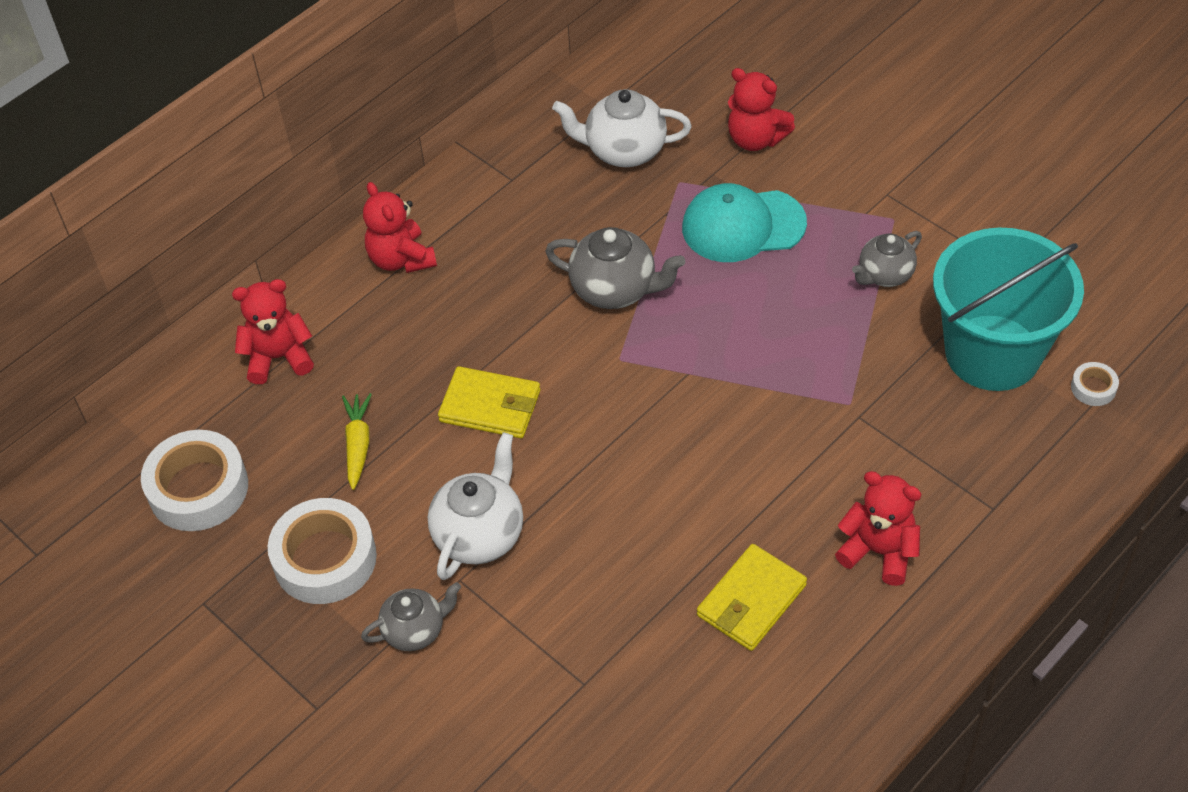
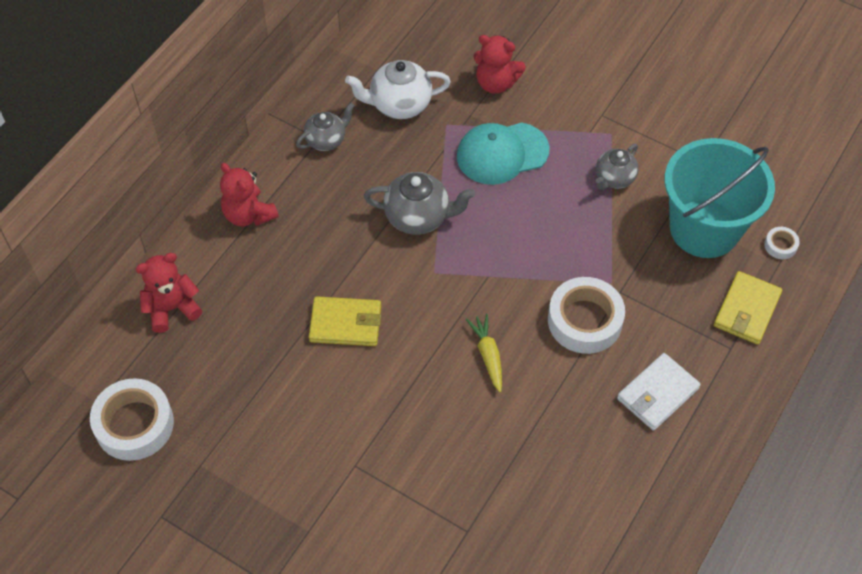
camera: 15 degrees left, 5 degrees up
white tape [268,498,377,604] -> white tape moved to [548,277,625,354]
yellow carrot [342,393,372,490] -> yellow carrot moved to [466,314,502,393]
grey teapot [361,582,461,651] -> grey teapot moved to [296,103,355,151]
white teapot [428,432,523,580] -> none
yellow wallet [697,544,807,651] -> yellow wallet moved to [714,271,782,344]
red teddy bear [835,471,921,586] -> white wallet [617,353,701,431]

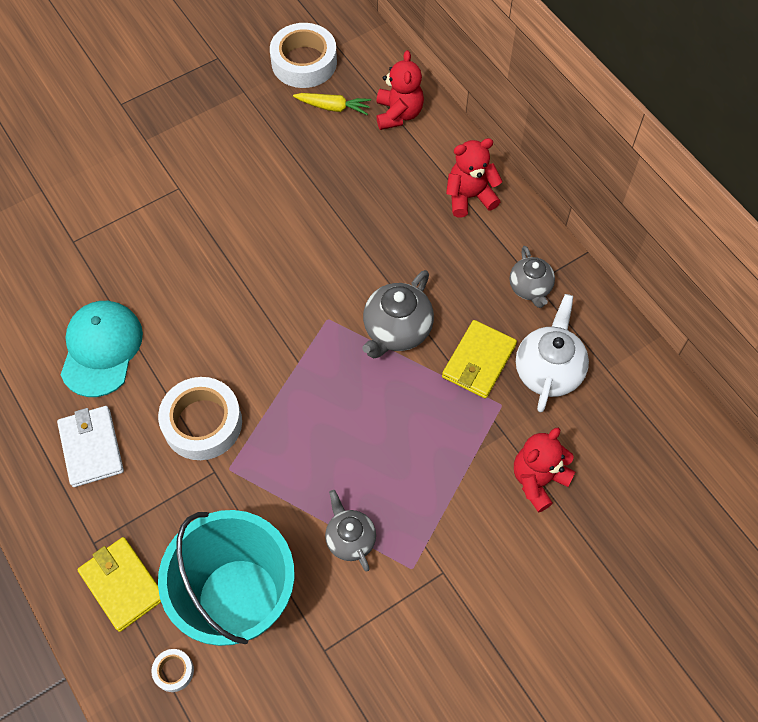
camera: 115 degrees right, 5 degrees up
yellow wallet [309,296,381,346] -> yellow wallet moved to [442,320,517,398]
turquoise cap [457,122,550,185] -> turquoise cap moved to [61,301,143,397]
yellow carrot [466,314,502,393] -> yellow carrot moved to [293,93,371,115]

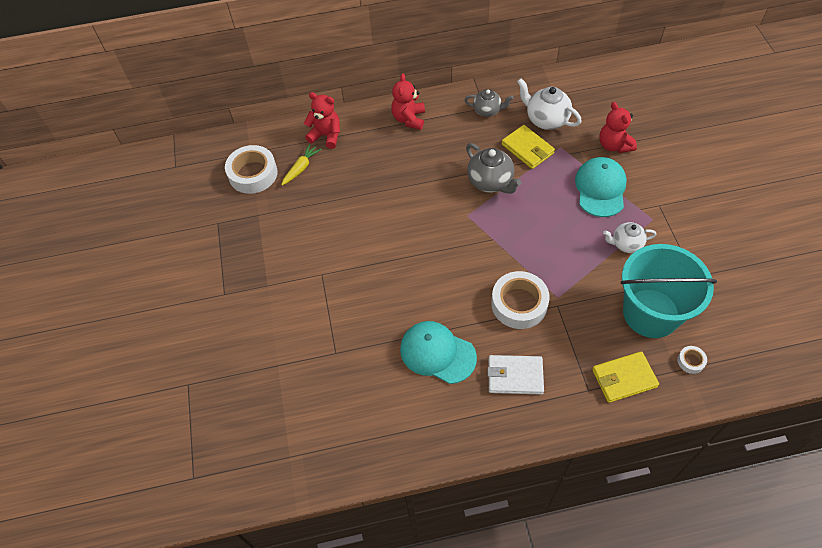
camera: 65 degrees left, 5 degrees down
grey teapot [325,490,376,571] -> white teapot [603,222,656,253]
none -> turquoise cap [575,157,627,217]

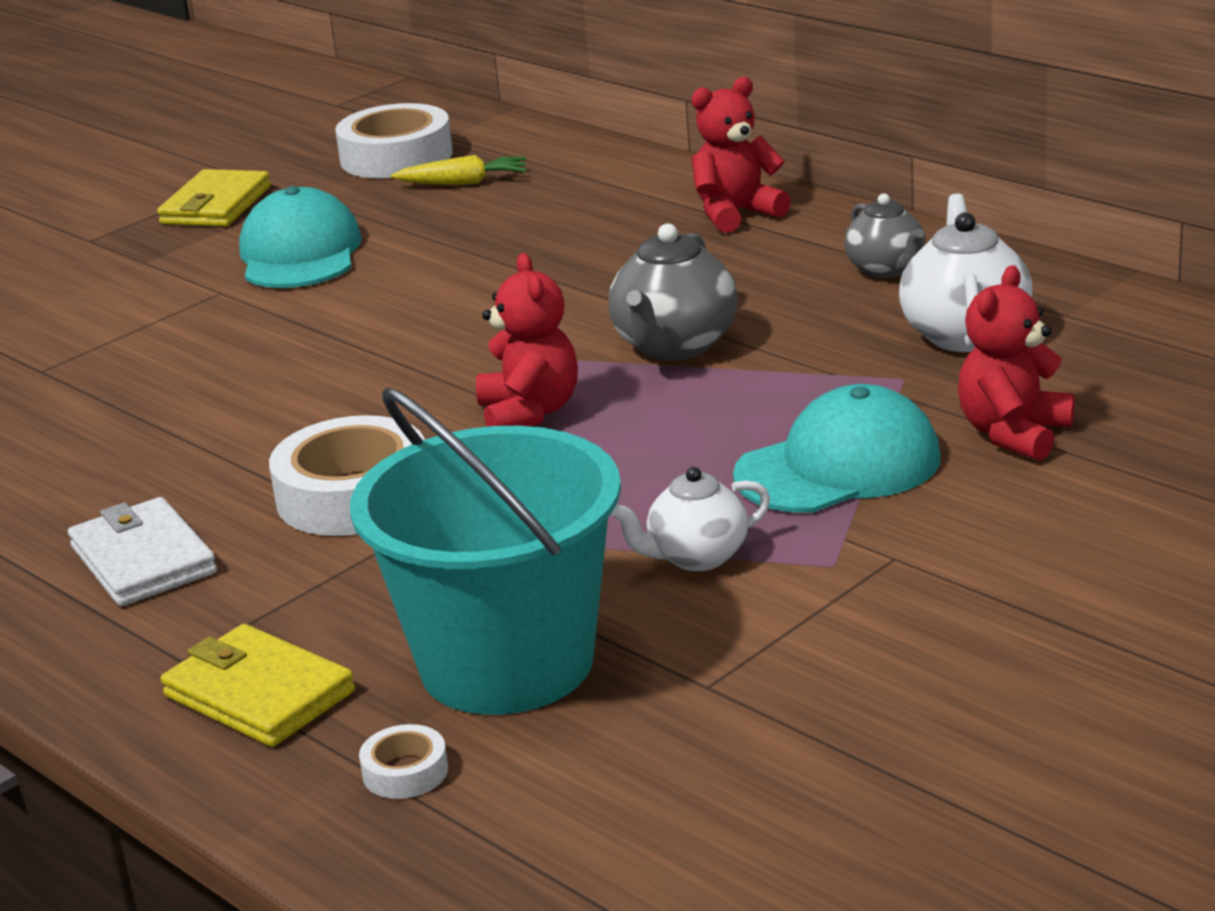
camera: 55 degrees right, 30 degrees down
red teddy bear [304,92,340,149] -> red teddy bear moved to [476,253,578,427]
turquoise cap [400,321,477,384] -> turquoise cap moved to [239,186,362,288]
yellow wallet [502,125,555,169] -> yellow wallet moved to [157,169,271,227]
white teapot [603,222,656,253] -> white teapot turned 75 degrees counterclockwise [611,467,770,571]

